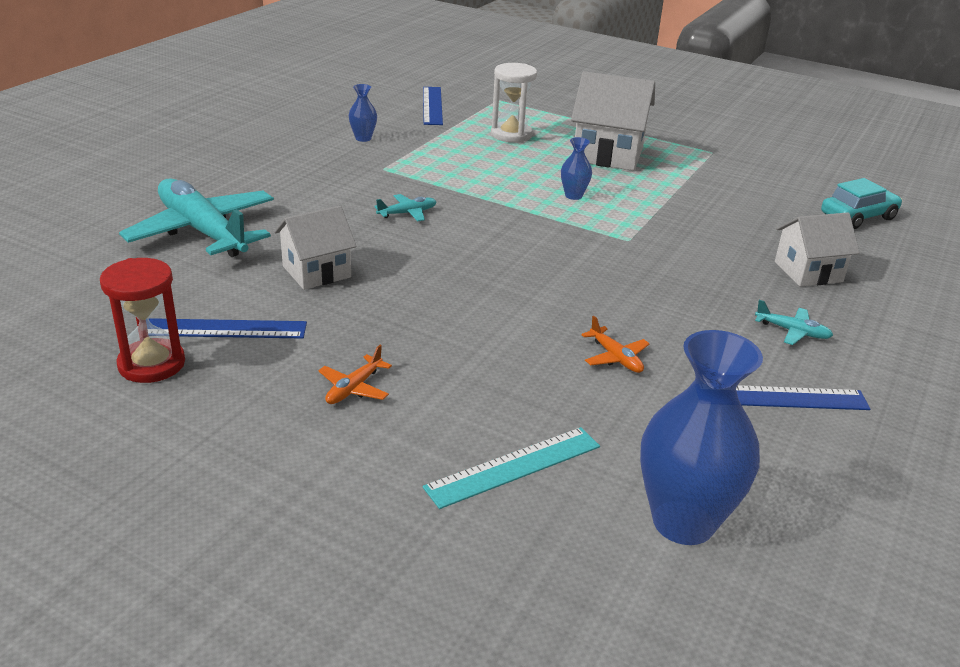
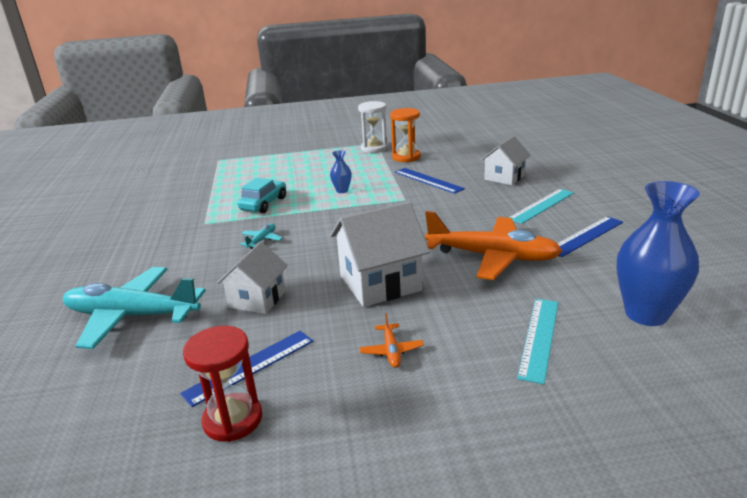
camera: 35 degrees left, 5 degrees down
blue vase [349,84,377,142] -> none
blue ruler [423,87,443,125] -> blue ruler moved to [395,168,465,194]
white hourglass [491,63,537,143] -> white hourglass moved to [358,101,388,153]
white house [571,71,655,171] -> white house moved to [330,201,430,307]
orange plane [581,316,650,373] -> orange plane [425,211,562,280], size x2.46
turquoise plane [755,300,833,345] -> turquoise ruler [508,189,574,224]
turquoise car [821,178,902,229] -> turquoise car moved to [237,178,286,213]
none -> orange hourglass [390,108,420,162]

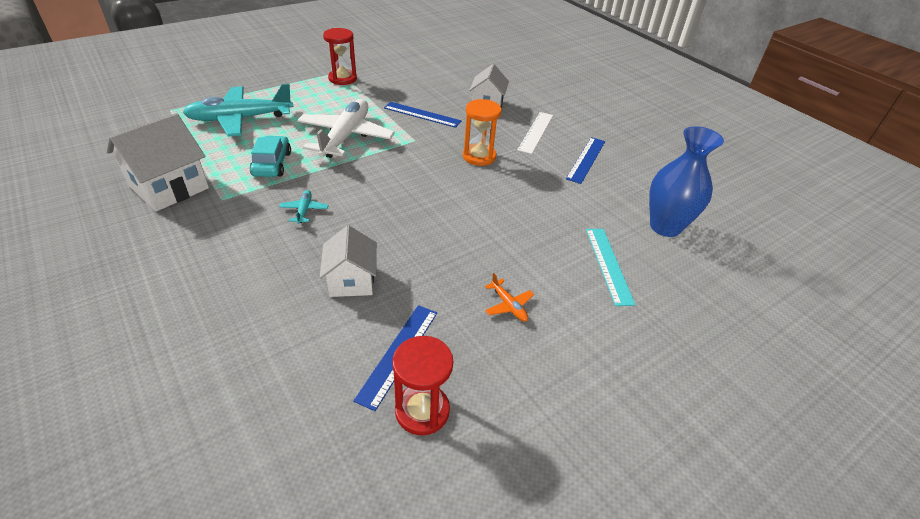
camera: 30 degrees left, 15 degrees up
turquoise plane [63,267,206,349] -> turquoise plane moved to [182,84,293,137]
blue vase [330,150,352,193] -> white plane [297,99,395,158]
white house [330,201,430,307] -> white house moved to [107,113,209,212]
white hourglass [358,101,388,153] -> red hourglass [323,28,357,85]
orange hourglass [390,108,420,162] -> orange hourglass moved to [463,99,502,166]
orange plane [425,211,562,280] -> none
turquoise ruler [508,189,574,224] -> white ruler [517,112,553,154]

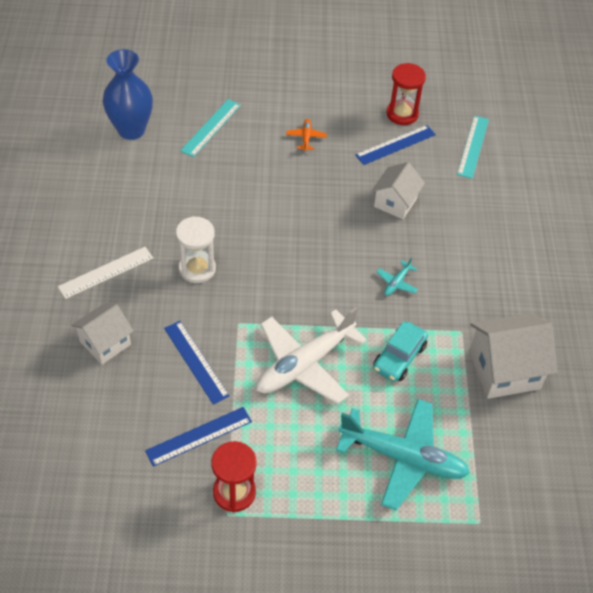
camera: 145 degrees left, 10 degrees up
orange hourglass [463,99,502,166] -> white hourglass [176,216,216,283]
blue ruler [566,137,605,184] -> blue ruler moved to [145,407,252,467]
none -> turquoise ruler [457,116,489,179]

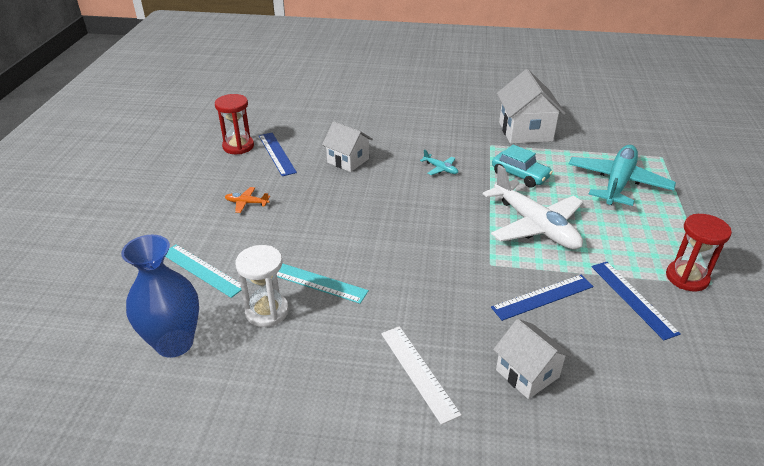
camera: 80 degrees left, 15 degrees down
white hourglass [176,216,216,283] -> white hourglass moved to [235,245,289,327]
turquoise ruler [457,116,489,179] -> turquoise ruler moved to [277,263,369,304]

